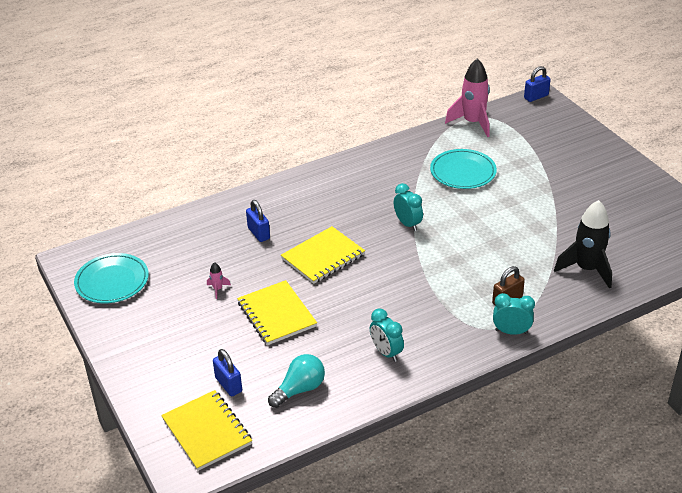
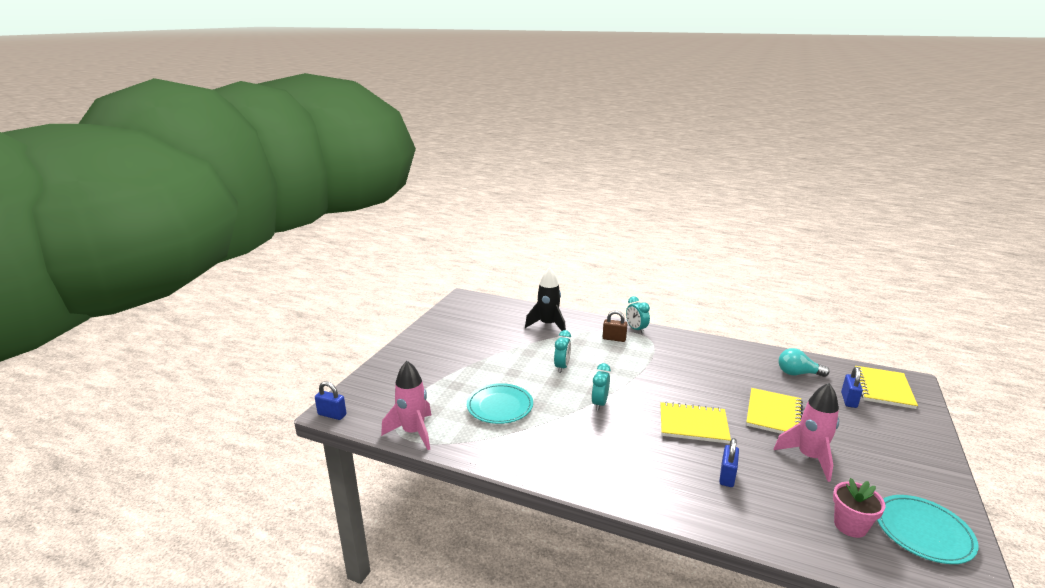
camera: 130 degrees left, 15 degrees down
pink rocket [207,262,231,299] -> pink rocket [774,383,839,482], size x2.44
turquoise clock [370,308,404,362] -> turquoise clock moved to [554,330,571,373]
none -> pink flower pot [833,478,885,538]

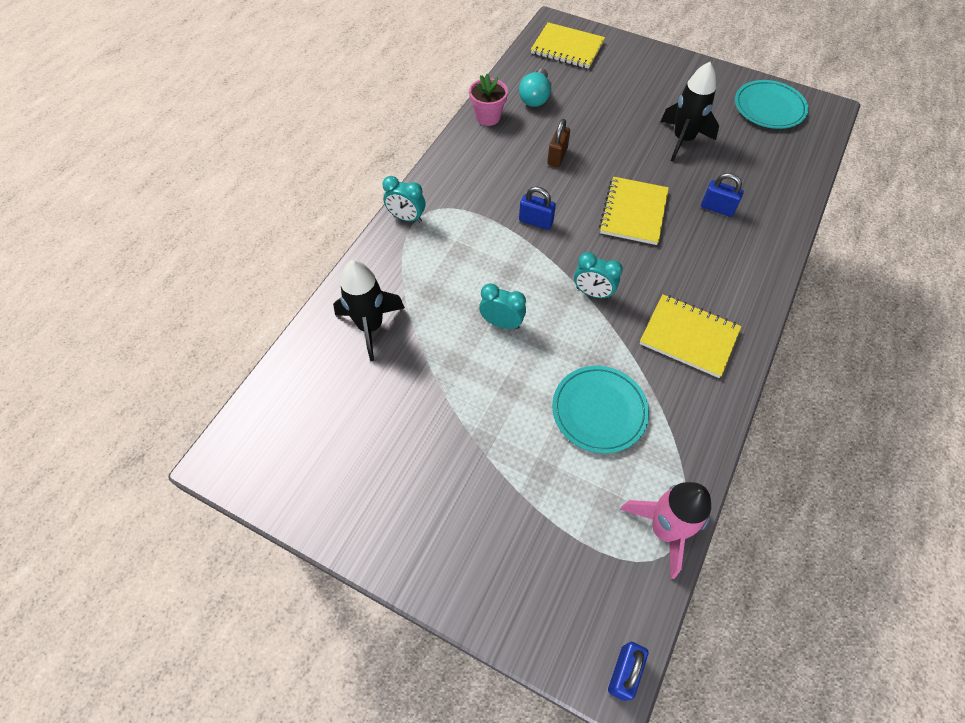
camera: 85 degrees left, 35 degrees up
brown padlock [603,310,627,342] -> brown padlock moved to [547,119,570,167]
turquoise clock [626,296,650,334] -> turquoise clock turned 45 degrees clockwise [383,176,425,223]
yellow notebook [746,388,803,434] -> yellow notebook moved to [640,294,741,378]
pink rocket [774,383,839,482] -> black rocket [660,62,719,162]
pink flower pot [833,478,885,538] -> pink flower pot moved to [469,74,508,126]
blue padlock [841,367,863,408] -> blue padlock moved to [519,187,556,230]

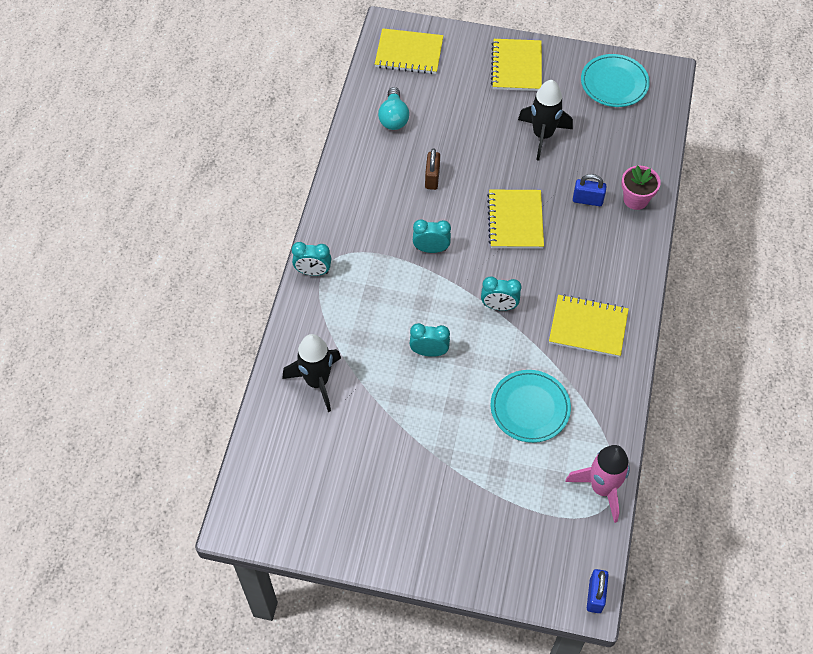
camera: 15 degrees left, 0 degrees up
pink flower pot [469,74,508,126] -> pink flower pot moved to [621,165,661,210]
blue padlock [519,187,556,230] -> turquoise clock [413,219,451,253]
none -> yellow notebook [491,39,542,91]

